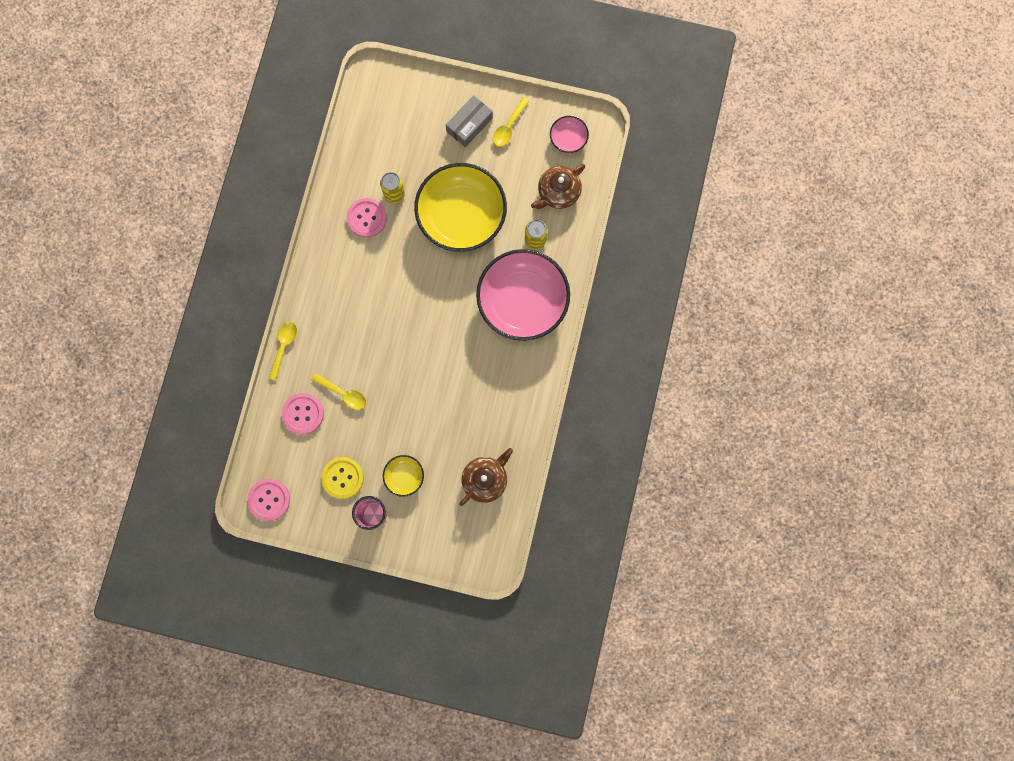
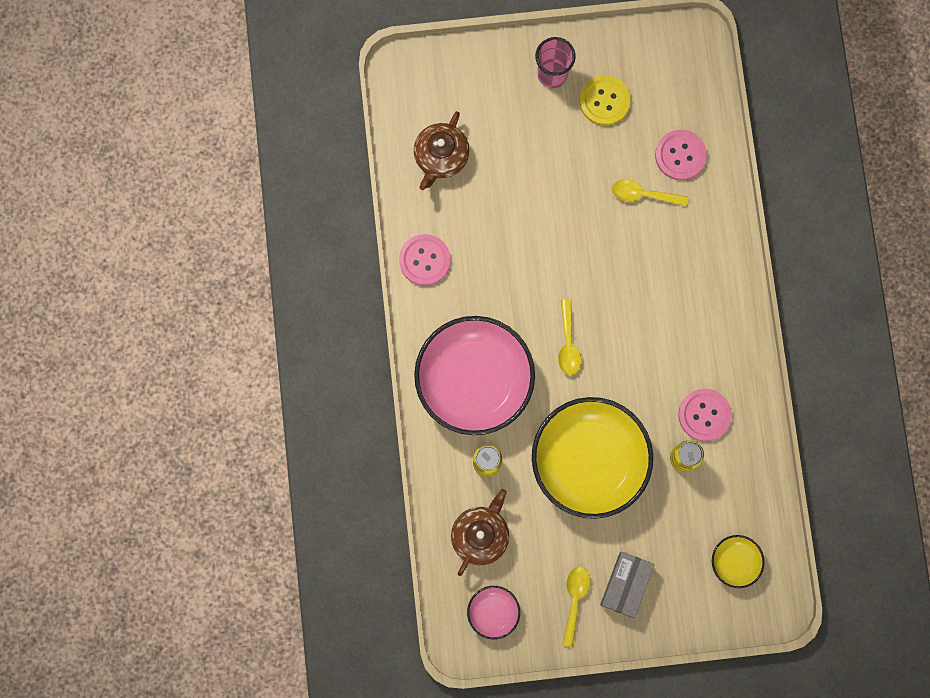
camera: 160 degrees right, 0 degrees up
pink button [247,479,290,521] -> pink button moved to [399,234,451,286]
yellow spoon [269,321,297,381] -> yellow spoon moved to [558,299,581,376]
yellow bowl [383,455,424,497] -> yellow bowl moved to [712,535,765,588]

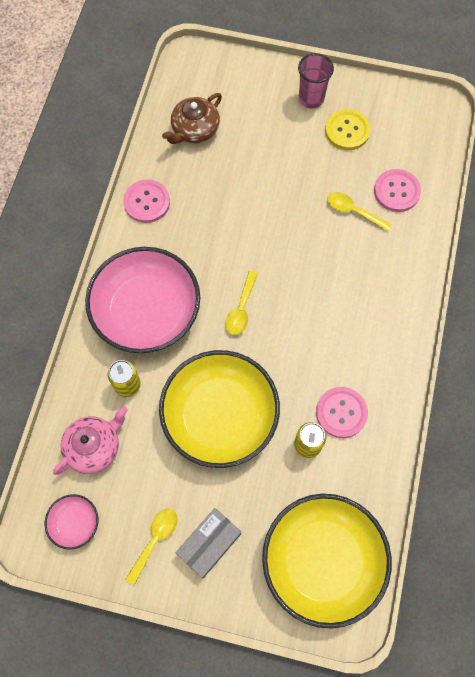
camera: 20 degrees right, 10 degrees down
brown teapot [451,489,509,576] -> pink teapot [53,406,128,475]
yellow bowl [712,535,765,588] -> yellow bowl [262,494,392,629], size x2.30

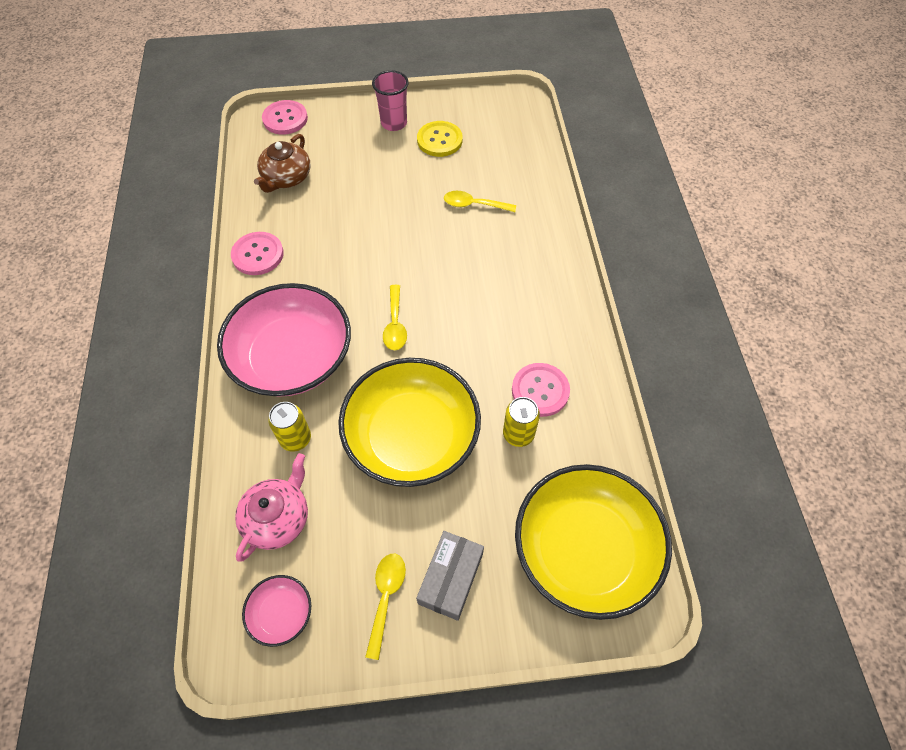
camera: 20 degrees left, 10 degrees down
pink button [374,169,421,212] -> pink button moved to [262,100,308,135]

